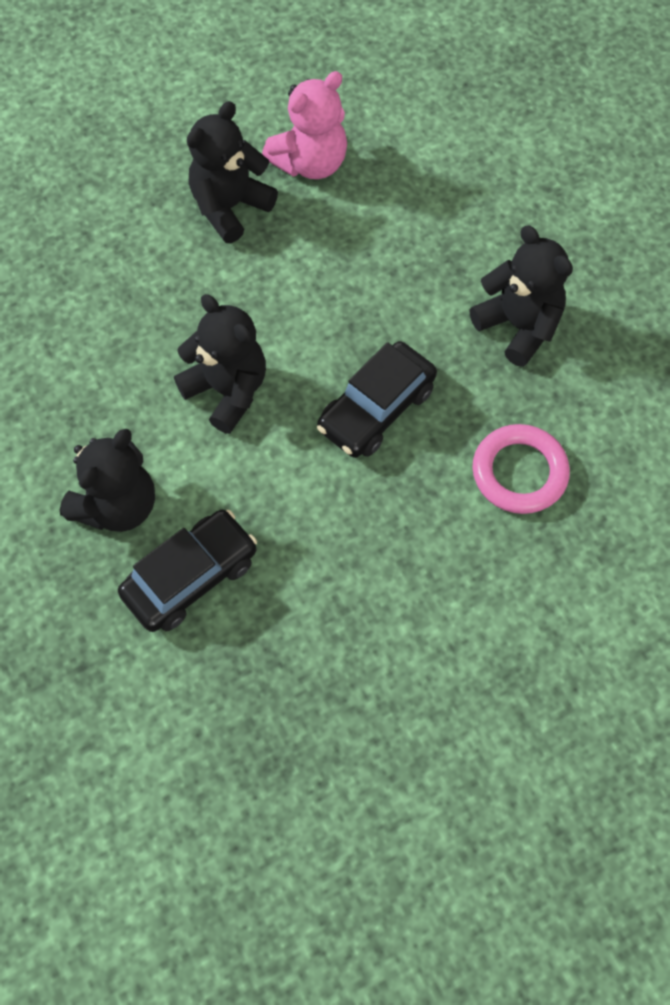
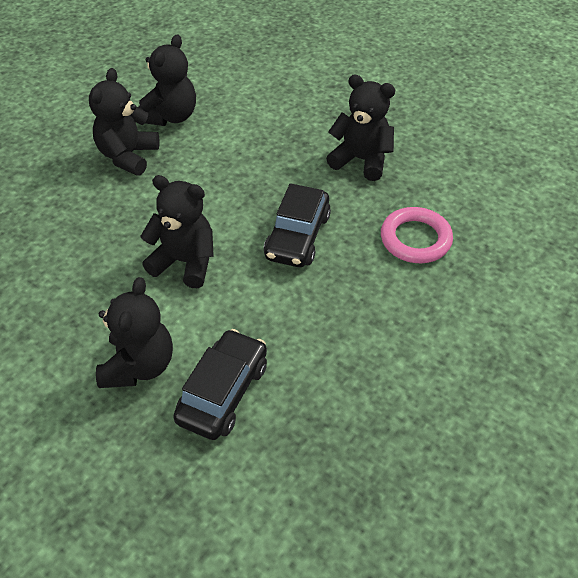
camera: 25 degrees left, 15 degrees down
pink teddy bear [262,71,347,179] -> black teddy bear [138,34,196,126]

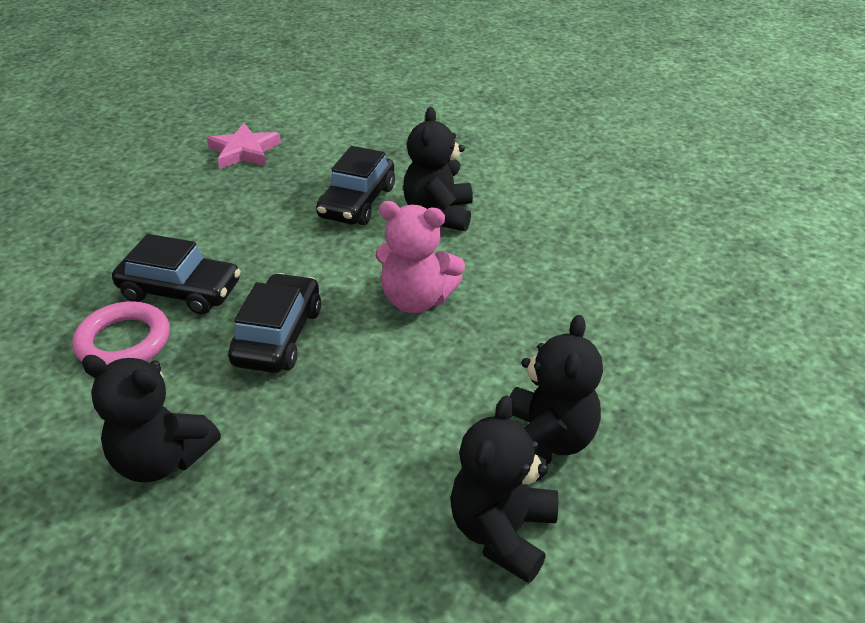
camera: 175 degrees right, 10 degrees down
black teddy bear [140,175,214,288] -> pink teddy bear [375,201,465,313]
none -> black car [112,234,241,315]
none -> pink star [207,123,281,169]

